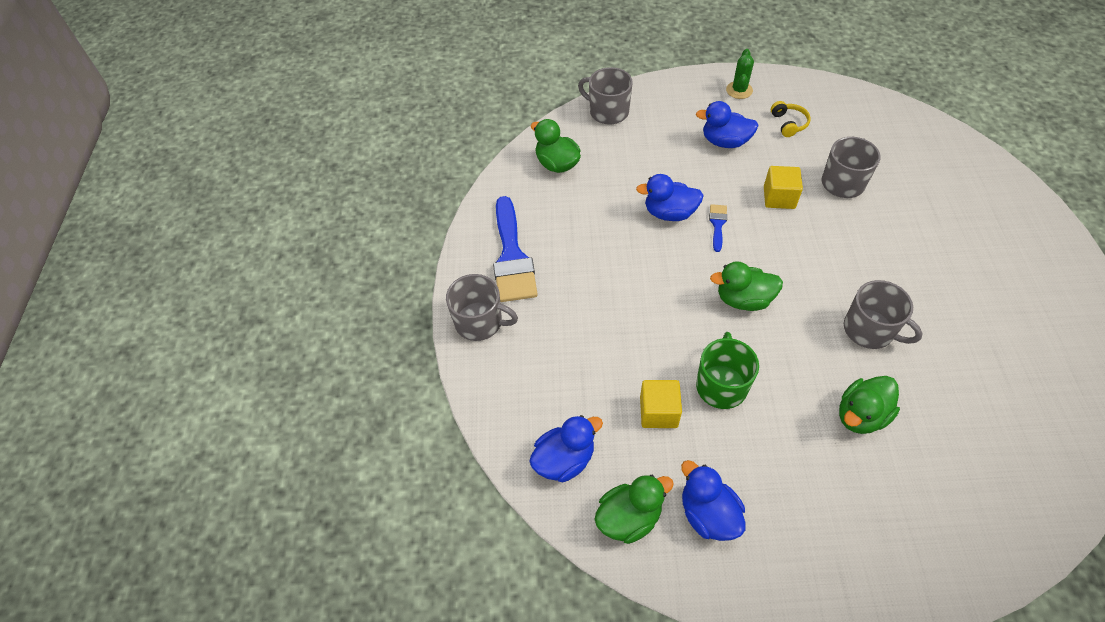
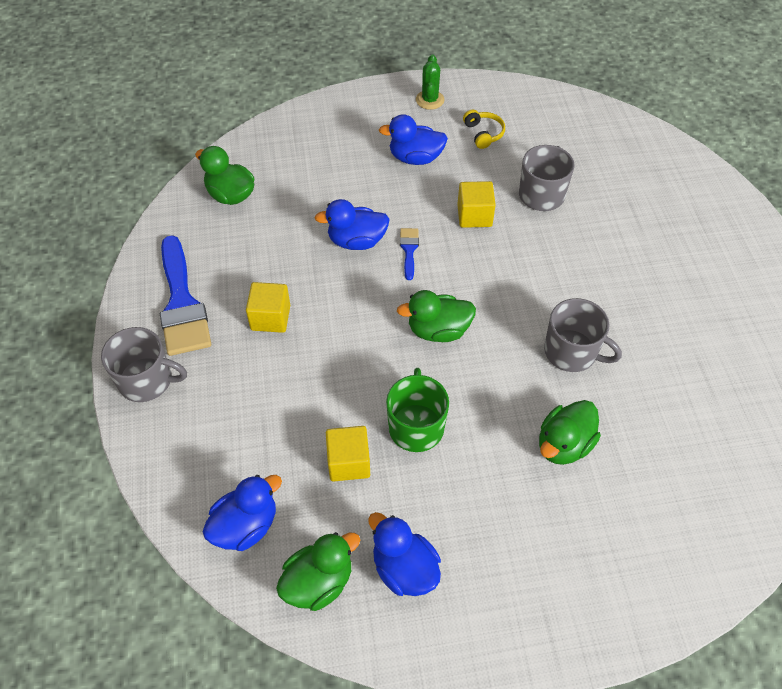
camera: 10 degrees left, 0 degrees up
grey mug [578,67,633,125] -> none
none -> yellow cube [246,282,290,333]

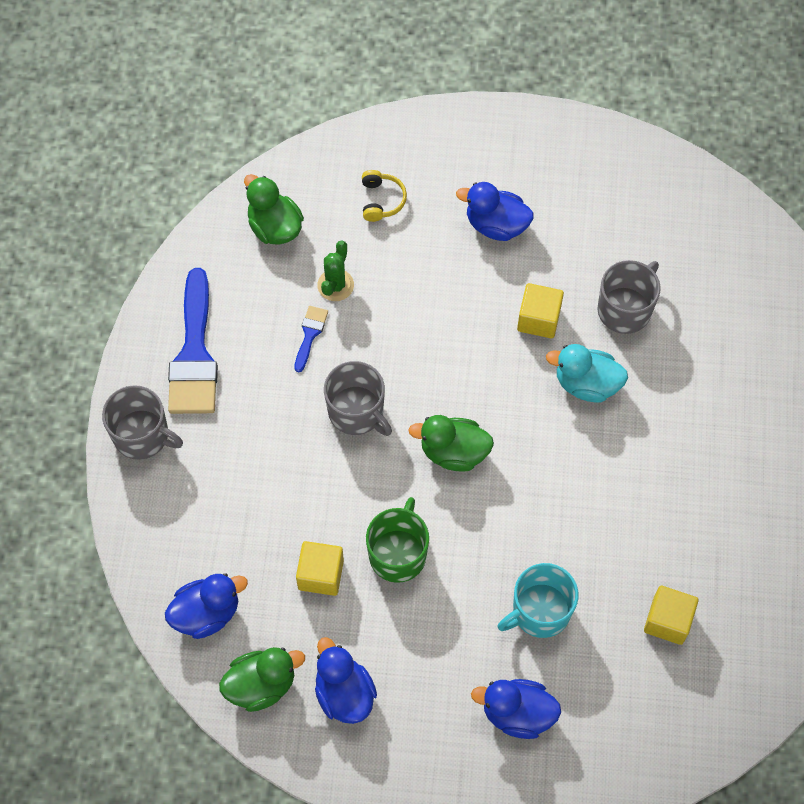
camera: 15 degrees right, 10 degrees up
yellow cube [246,282,290,333] -> yellow cube moved to [644,586,699,645]
blue duck [315,199,390,250] -> blue duck moved to [471,679,561,739]
blue brush [400,228,419,280] -> blue brush moved to [294,306,328,372]
green cactus [416,55,444,110] -> green cactus moved to [317,241,354,301]
yellow headphones [463,110,505,149] -> yellow headphones moved to [362,170,407,222]
green duck [539,400,601,465] -> turquoise mug [497,563,578,638]
grey mug [544,298,622,372] -> grey mug moved to [324,361,392,436]
none -> turquoise duck [546,344,628,403]

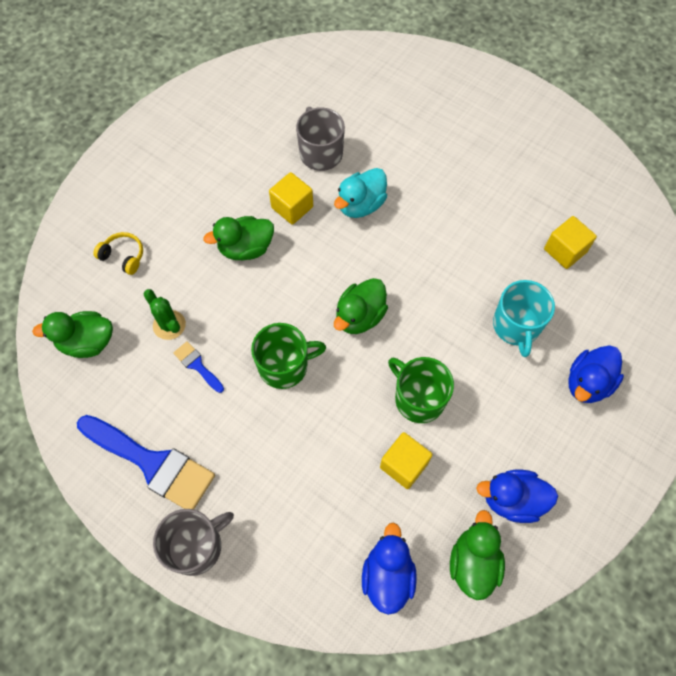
camera: 60 degrees left, 0 degrees up
grey mug [324,361,392,436] -> green mug [251,323,326,389]
blue duck [456,182,534,241] -> none
none -> green duck [203,216,274,260]

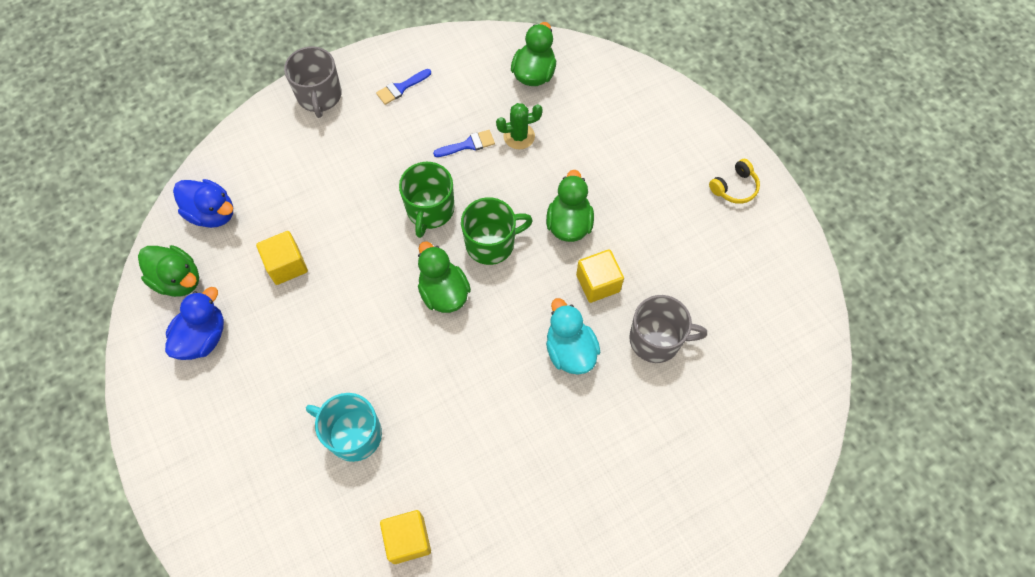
camera: 115 degrees right, 0 degrees up
blue brush [77,415,215,509] -> blue brush [376,69,431,105], size x0.45
yellow headphones [93,232,143,275] -> yellow headphones moved to [709,159,760,204]
green mug [388,357,454,423] -> green mug moved to [461,197,533,265]
blue duck [568,345,624,403] -> none

